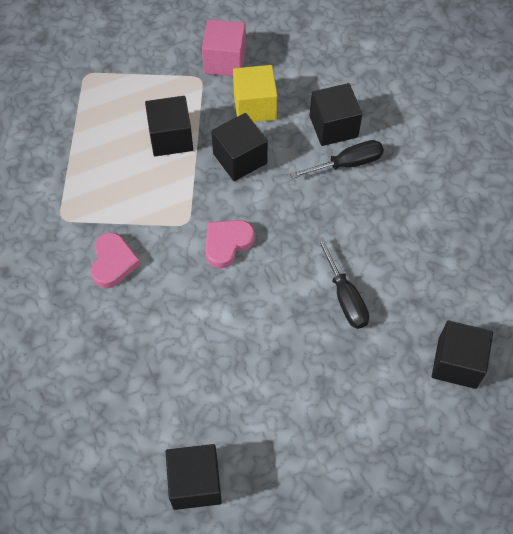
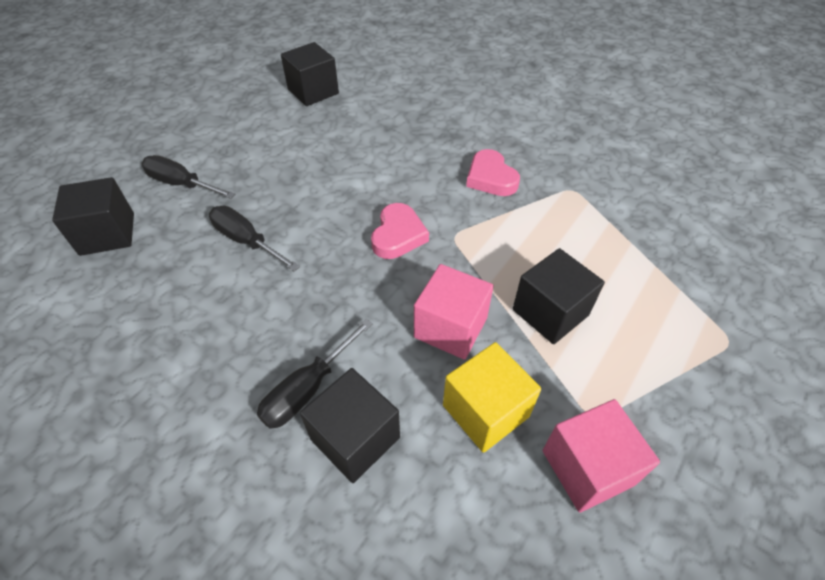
camera: 150 degrees right, 10 degrees down
black cube [211,113,268,181] -> pink cube [414,264,494,360]
none -> black screwdriver [142,155,236,199]

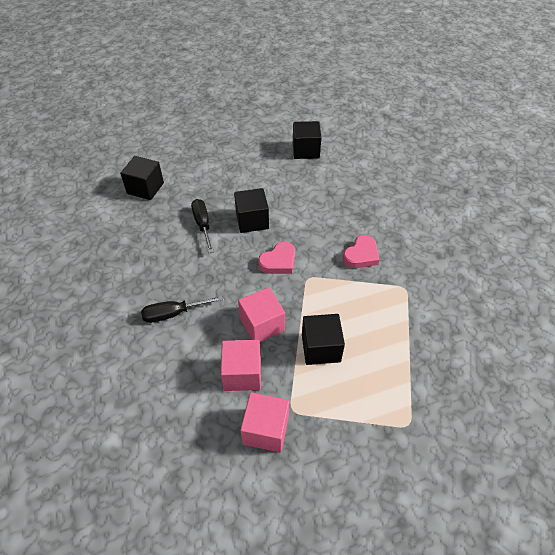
camera: 35 degrees right, 0 degrees up
black screwdriver [142,155,236,199] -> none
black cube [300,368,400,483] -> black cube moved to [234,188,269,233]
yellow cube [443,342,541,453] -> pink cube [221,340,261,391]
pink heart [466,149,520,196] -> pink heart turned 150 degrees counterclockwise [343,235,379,268]

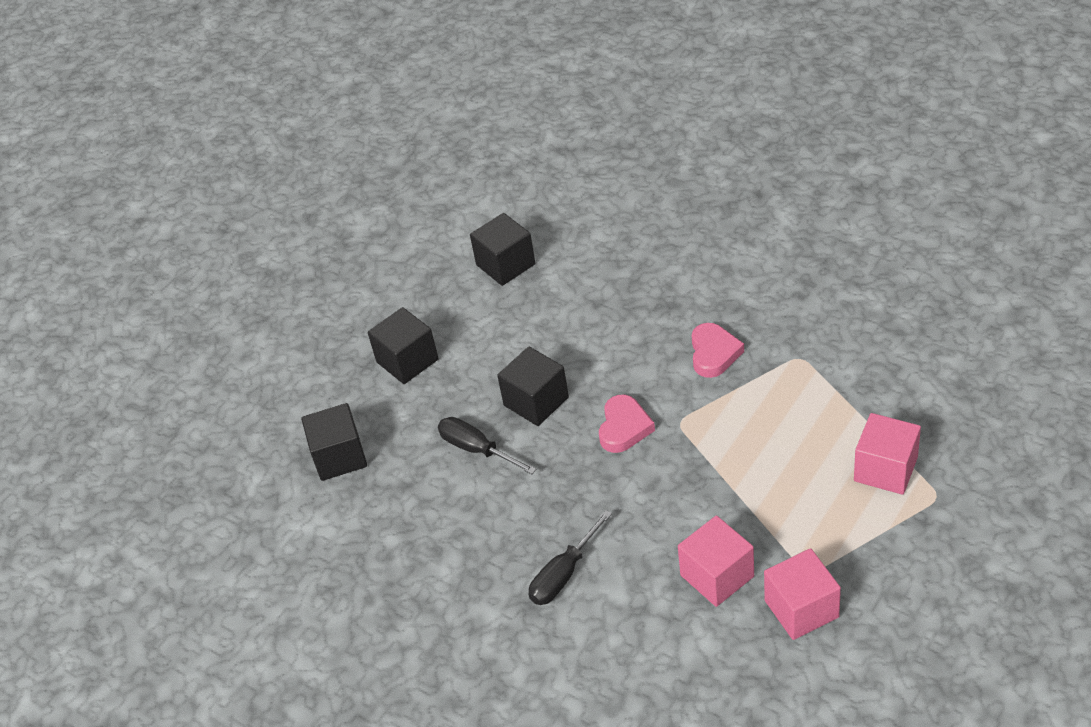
camera: 30 degrees left, 5 degrees down
pink cube [238,287,285,342] -> pink cube moved to [854,413,921,495]
black cube [302,314,345,365] -> black cube moved to [368,307,439,384]

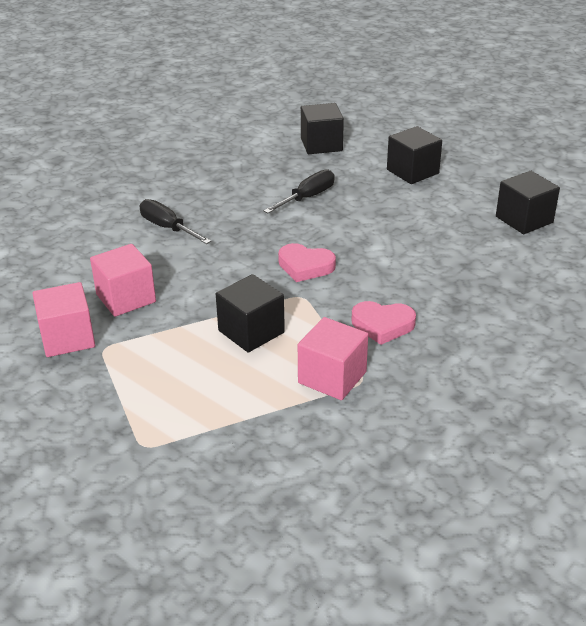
camera: 90 degrees right, 10 degrees down
black cube [497,347,569,426] -> black cube moved to [216,274,285,353]
pink cube [854,413,921,495] -> pink cube moved to [298,317,368,400]

